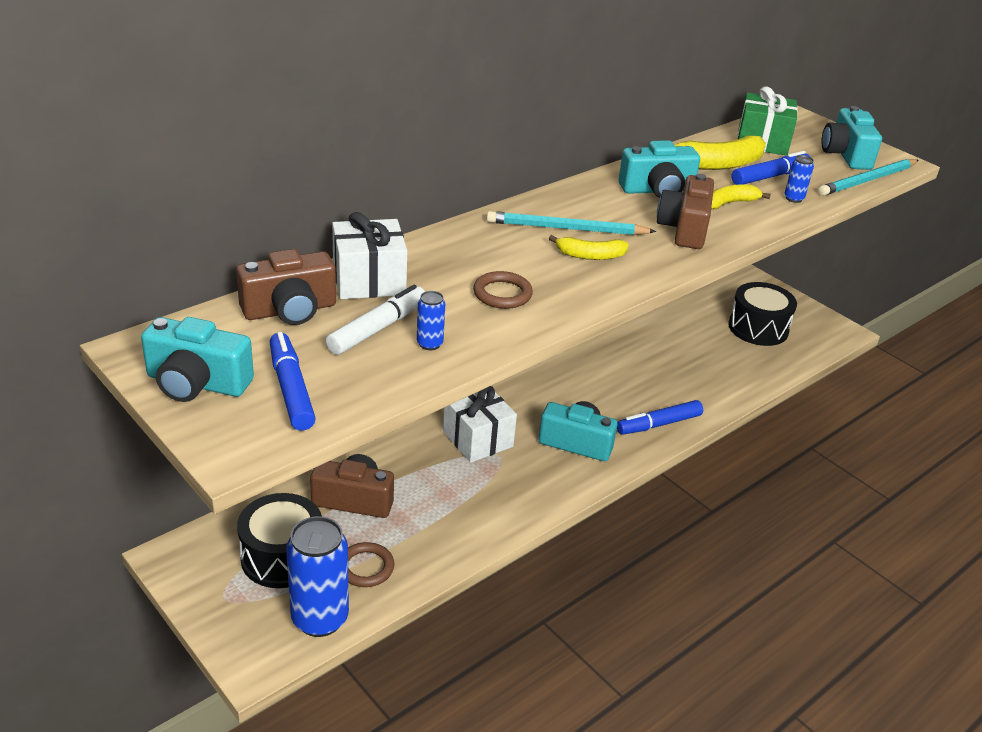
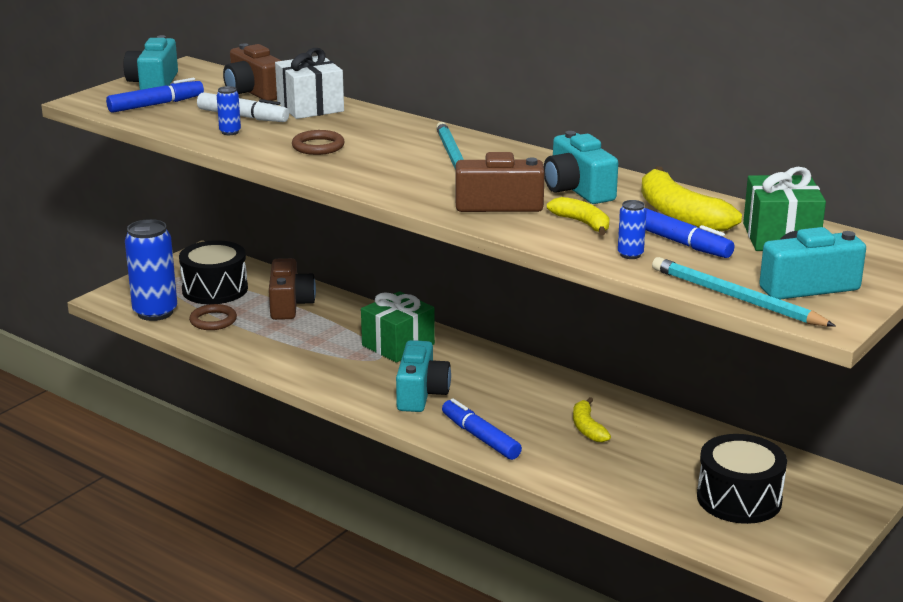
camera: 80 degrees right, 10 degrees down
white gift [443,386,517,463] -> green gift [361,291,435,363]
yellow banana [549,235,629,260] -> yellow banana moved to [573,397,611,442]

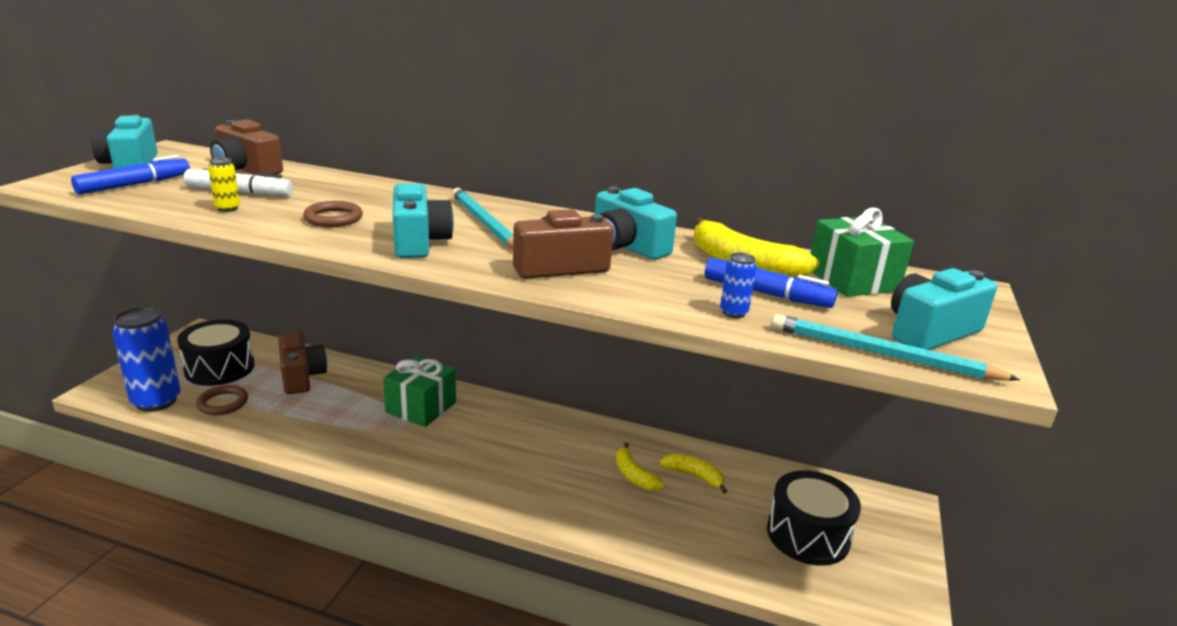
camera: 20 degrees left, 0 degrees up
blue can [217,86,241,135] -> yellow can [208,158,240,212]
white gift [275,48,344,119] -> none
turquoise camera [396,340,451,412] -> turquoise camera moved to [393,183,454,258]
blue marker [442,398,522,460] -> none
yellow banana [547,197,609,235] -> yellow banana moved to [660,454,727,494]

